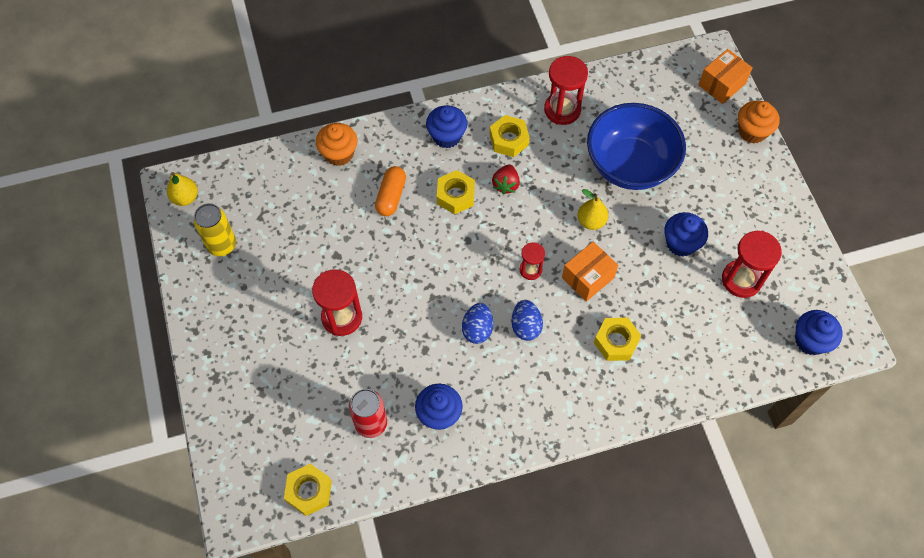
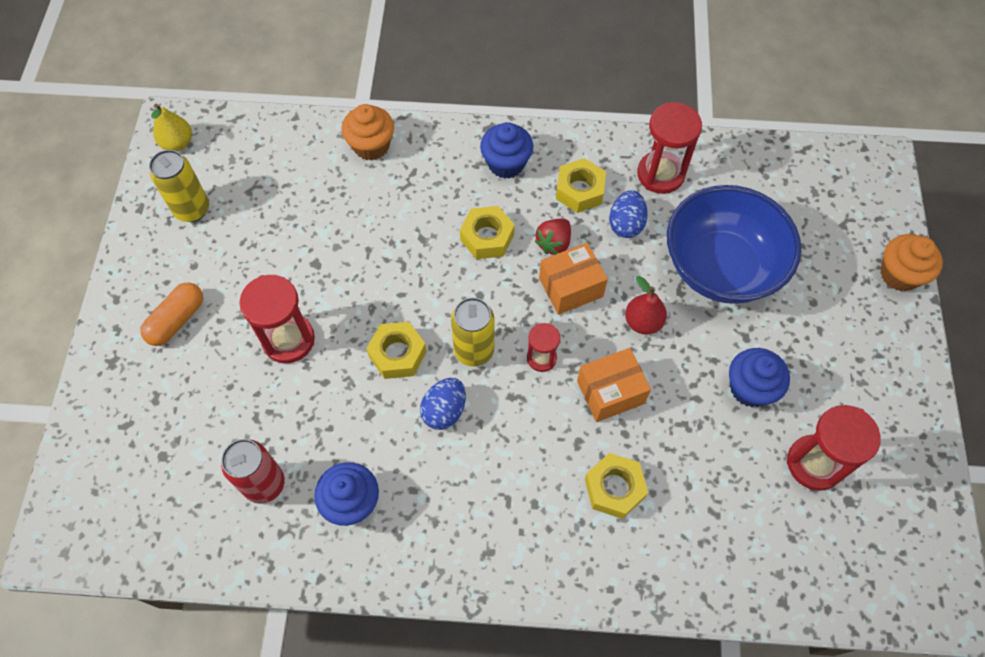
camera: 20 degrees right, 0 degrees up
yellow nut [284,464,332,516] -> yellow nut moved to [366,322,427,379]
orange capsule [375,166,406,216] -> orange capsule moved to [140,283,203,346]
blue egg [511,300,543,341] -> blue egg moved to [609,190,648,238]
yellow pear [578,189,608,230] -> red pear [625,276,667,335]
orange box [698,49,753,104] -> orange box moved to [539,243,608,315]
blue cupcake [795,310,843,355] -> none
none -> yellow can [451,297,495,367]

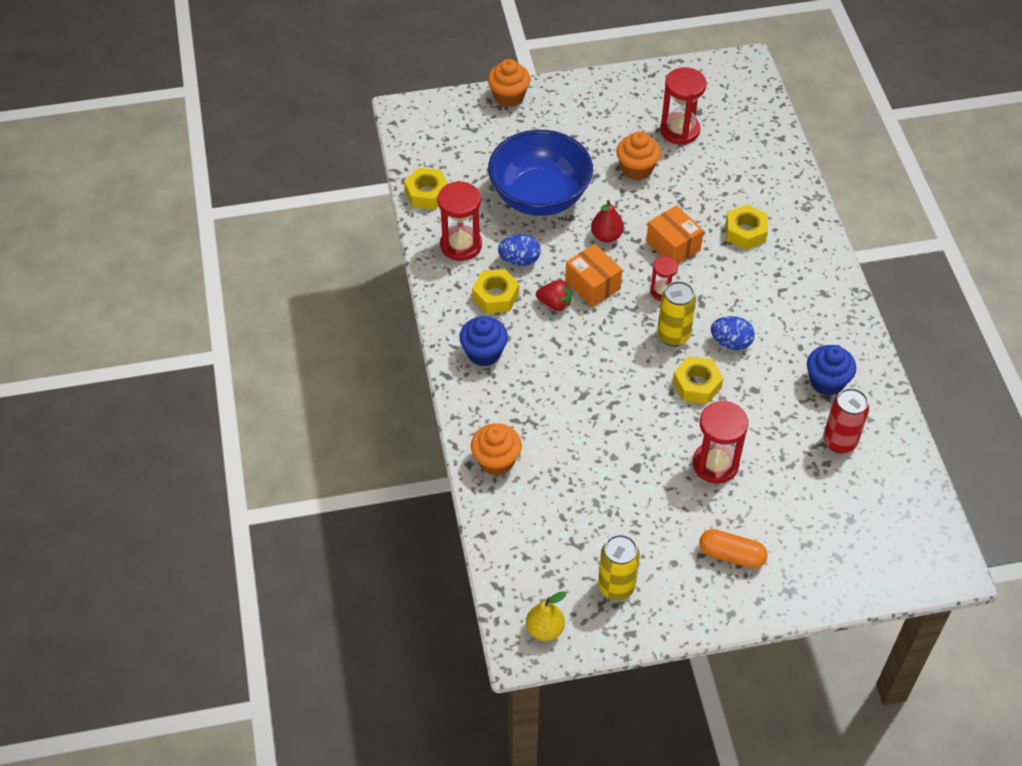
camera: 105 degrees left, 10 degrees down
yellow nut [460,206,515,259] -> yellow nut moved to [404,168,448,210]
blue cupcake [729,348,790,407] -> orange cupcake [616,131,661,180]

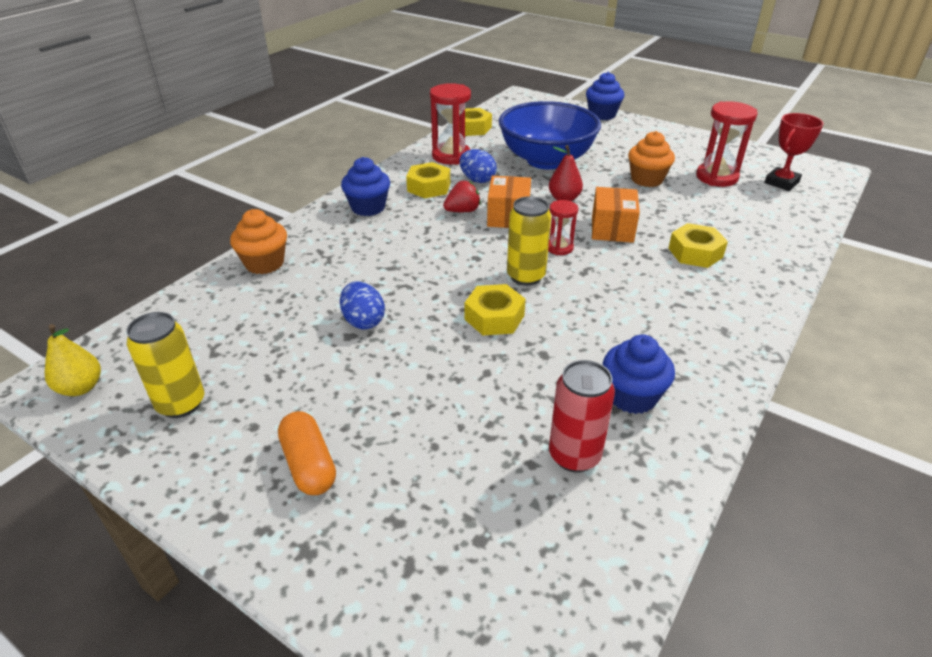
camera: 45 degrees right, 15 degrees down
orange cupcake [488,59,531,107] -> blue cupcake [586,72,624,120]
red strawberry [536,280,572,311] -> red strawberry turned 90 degrees counterclockwise [443,181,481,212]
red hourglass [693,400,748,484] -> none
blue egg [711,316,755,350] -> blue egg moved to [340,281,385,329]
none -> red trophy [764,113,824,191]

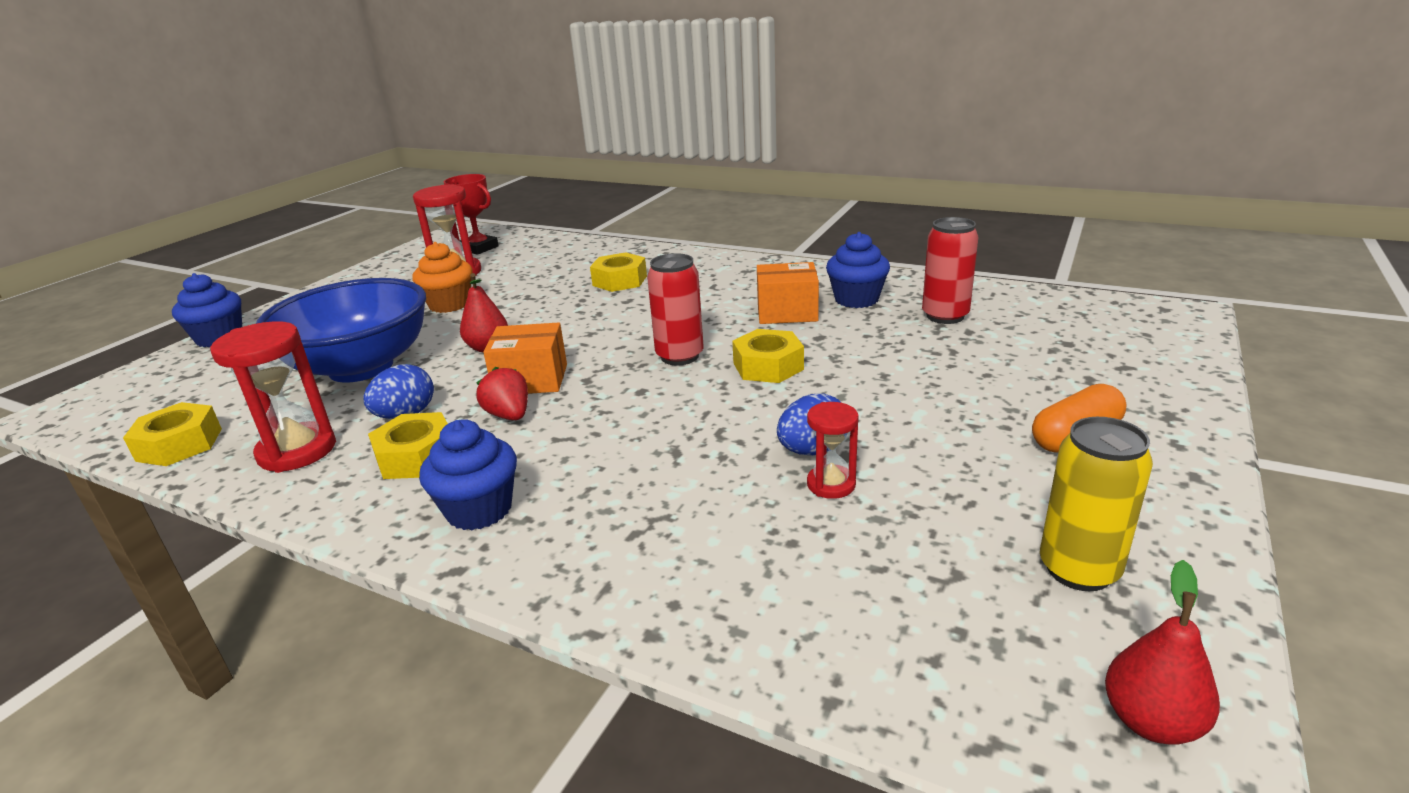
camera: 95 degrees left, 10 degrees down
yellow pear [45,324,101,396] -> red pear [1105,560,1220,745]
orange cupcake [230,209,287,274] -> none
yellow can [507,196,551,286] -> red can [647,253,704,366]
red hourglass [548,200,578,255] -> red hourglass moved to [807,402,859,499]
orange box [592,187,640,243] -> orange box moved to [757,262,819,324]

